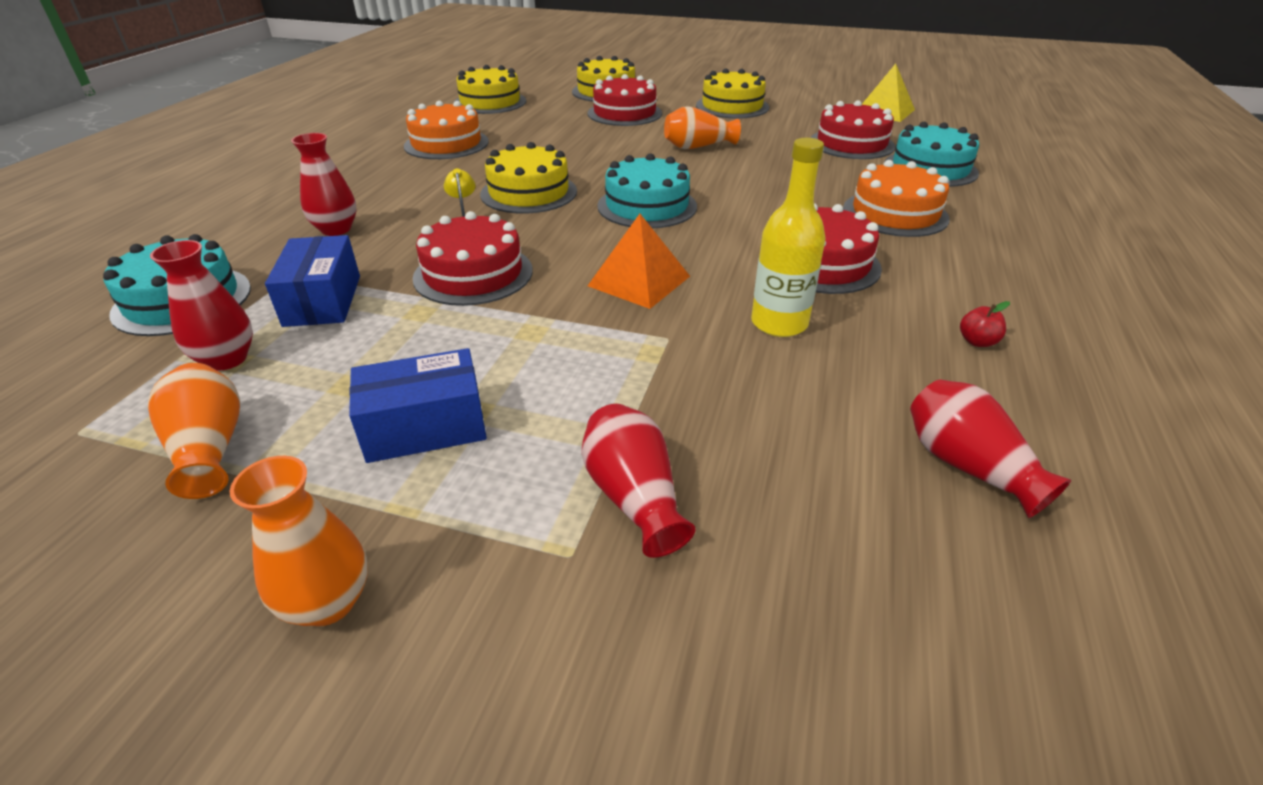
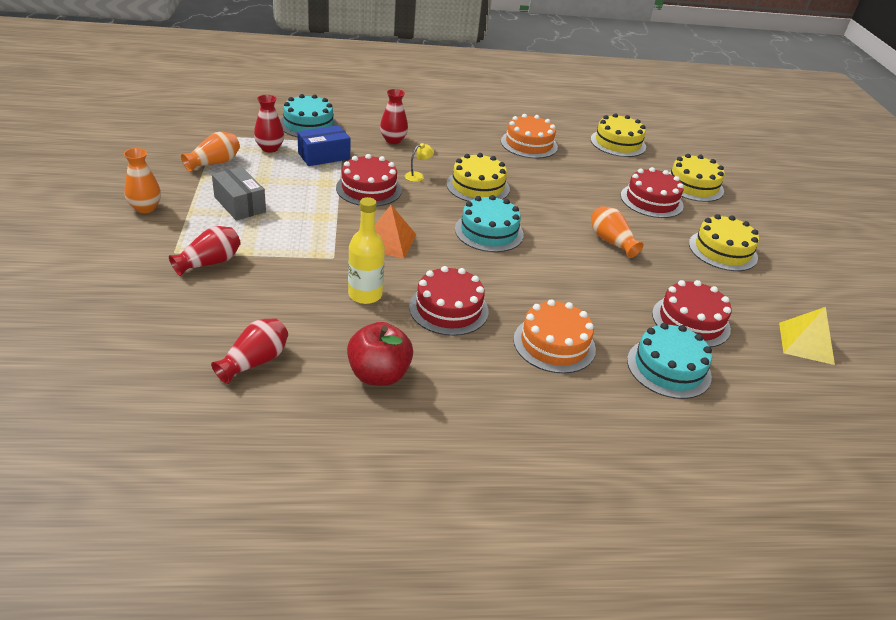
camera: 65 degrees right, 0 degrees up
blue box [349,348,487,463] -> grey box [212,167,266,221]
red apple [960,301,1010,347] -> red apple [347,322,413,386], size x2.38

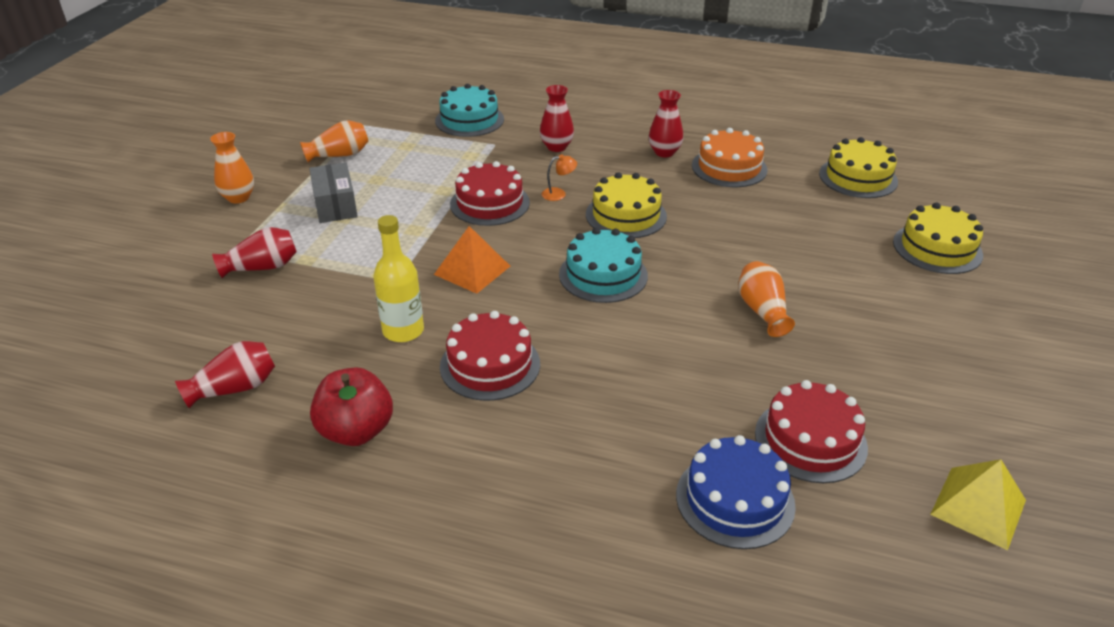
camera: 25 degrees right, 0 degrees up
red vase [254,95,284,153] -> red vase moved to [649,90,683,157]
blue box [297,125,351,166] -> none
yellow lamp [405,143,434,182] -> orange lamp [542,154,577,201]
orange cake [513,299,596,374] -> none
red cake [621,167,684,218] -> none
turquoise cake [627,323,712,399] -> blue cake [676,435,796,549]
yellow cake [689,214,759,271] -> none

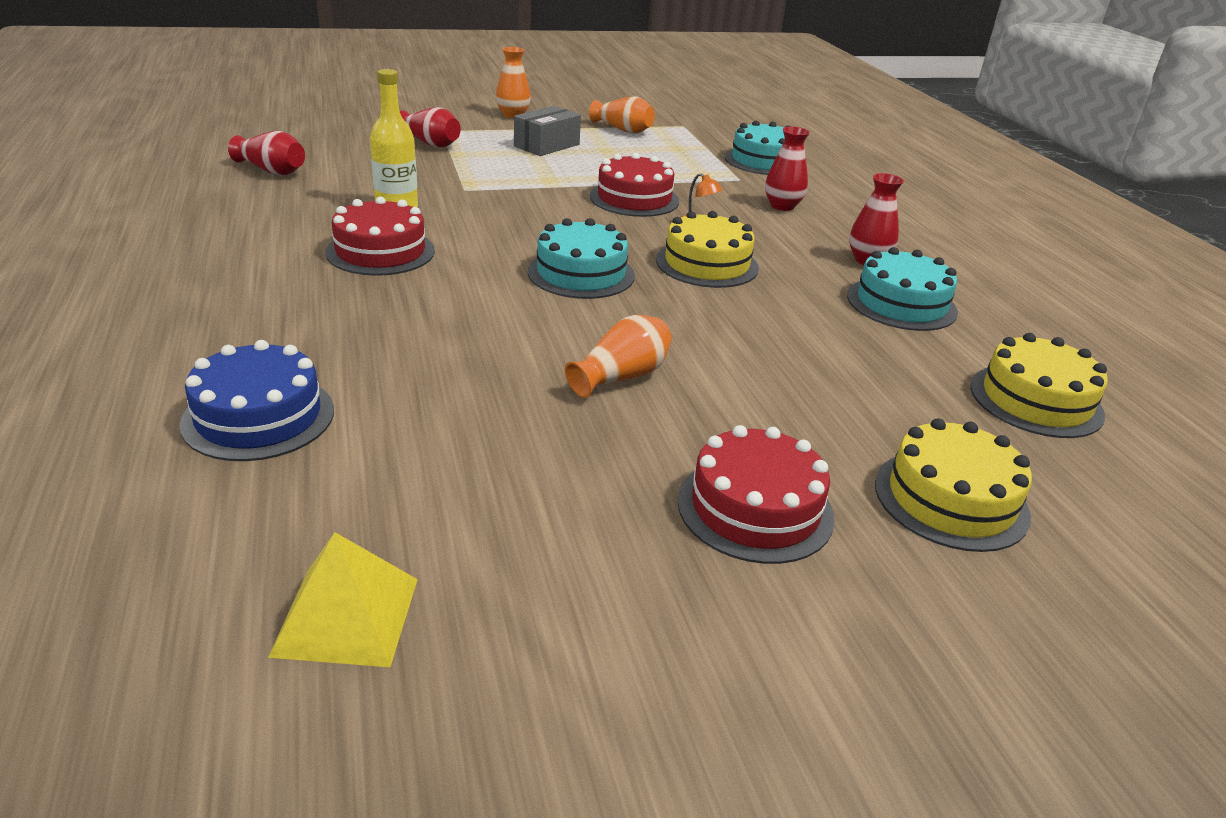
camera: 55 degrees right, 5 degrees down
red apple [310,367,393,446] -> none
orange pyramid [434,226,510,294] -> none
orange cake [692,128,768,187] -> turquoise cake [847,247,958,331]
red cake [755,380,868,483] -> red cake moved to [678,425,835,564]

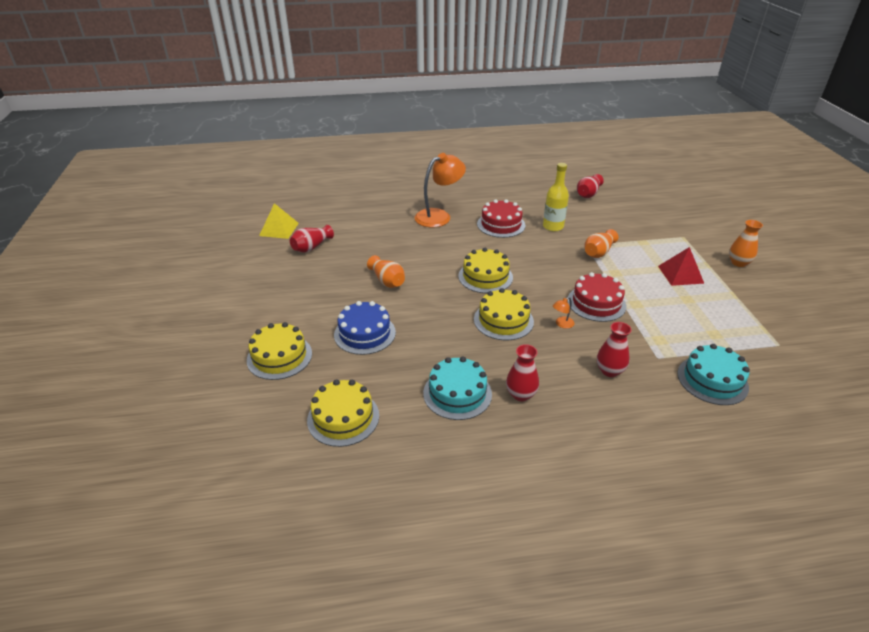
camera: 100 degrees right, 5 degrees up
blue cake [180,340,334,461] -> blue cake moved to [334,301,396,355]
red vase [400,107,461,148] -> red vase moved to [290,225,334,253]
grey box [514,106,581,156] -> red pyramid [658,247,704,286]
turquoise cake [528,218,635,299] -> yellow cake [459,248,513,293]
orange vase [589,96,655,134] -> orange vase moved to [584,229,618,258]
red cake [678,425,835,564] -> none
none -> orange lamp [414,153,466,228]

